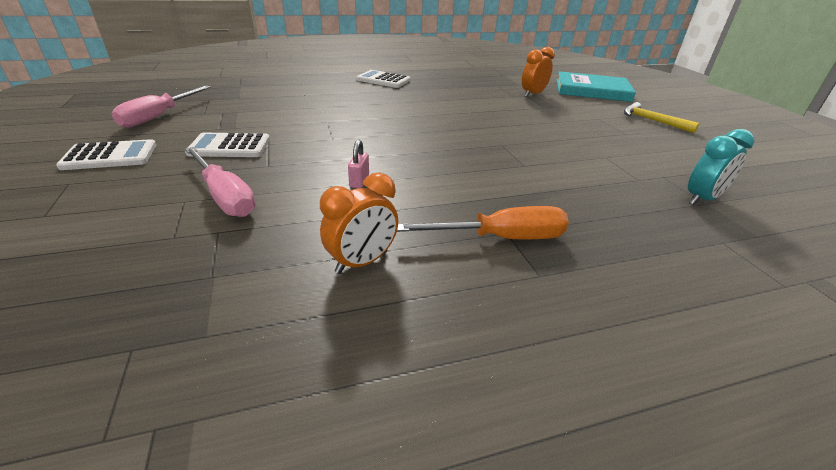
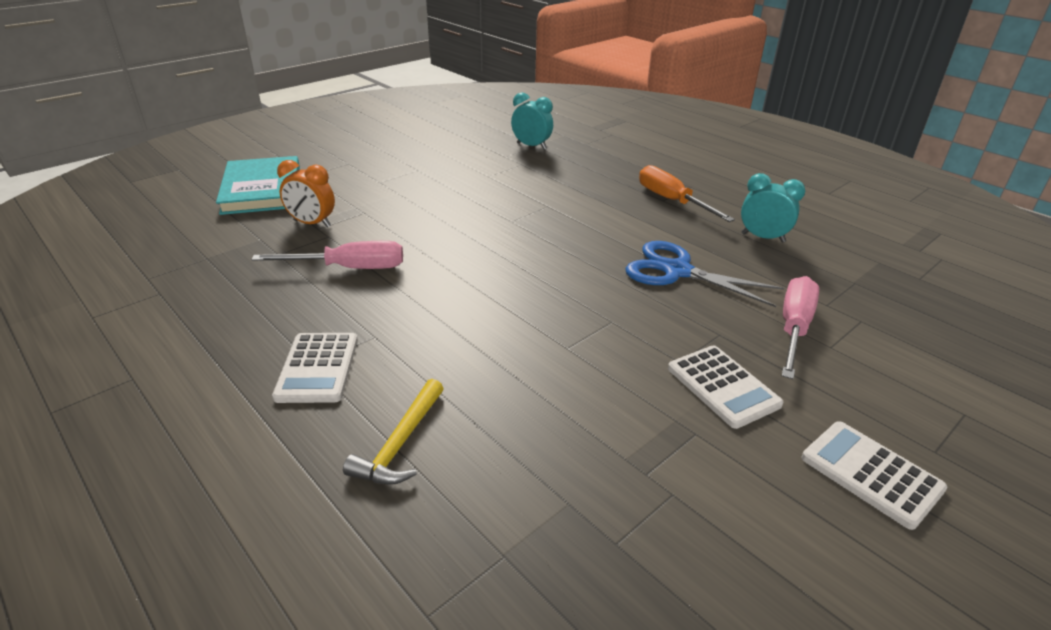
camera: 115 degrees left, 0 degrees up
pink screwdriver [112,86,211,128] -> pink screwdriver moved to [251,241,403,269]
orange clock [320,172,398,274] -> turquoise clock [741,173,805,242]
pink padlock [348,139,369,188] -> blue scissors [625,241,784,307]
yellow hammer [624,102,699,133] -> yellow hammer moved to [343,379,444,485]

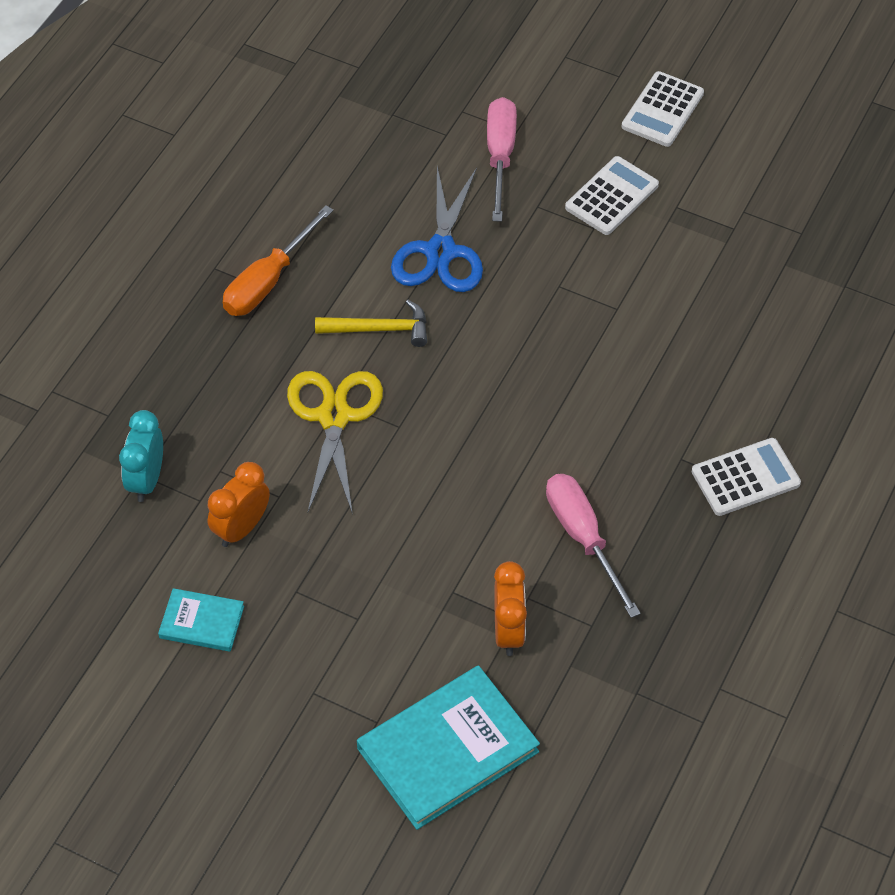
camera: 110 degrees left, 20 degrees up
yellow hammer [343,379,444,485] -> yellow hammer moved to [315,300,427,347]
turquoise clock [741,173,805,242] -> none
pink screwdriver [782,276,819,379] -> pink screwdriver turned 90 degrees clockwise [487,97,517,222]
none -> turquoise book [158,588,244,652]
none -> orange clock [208,462,270,547]
none -> yellow scissors [287,371,383,515]

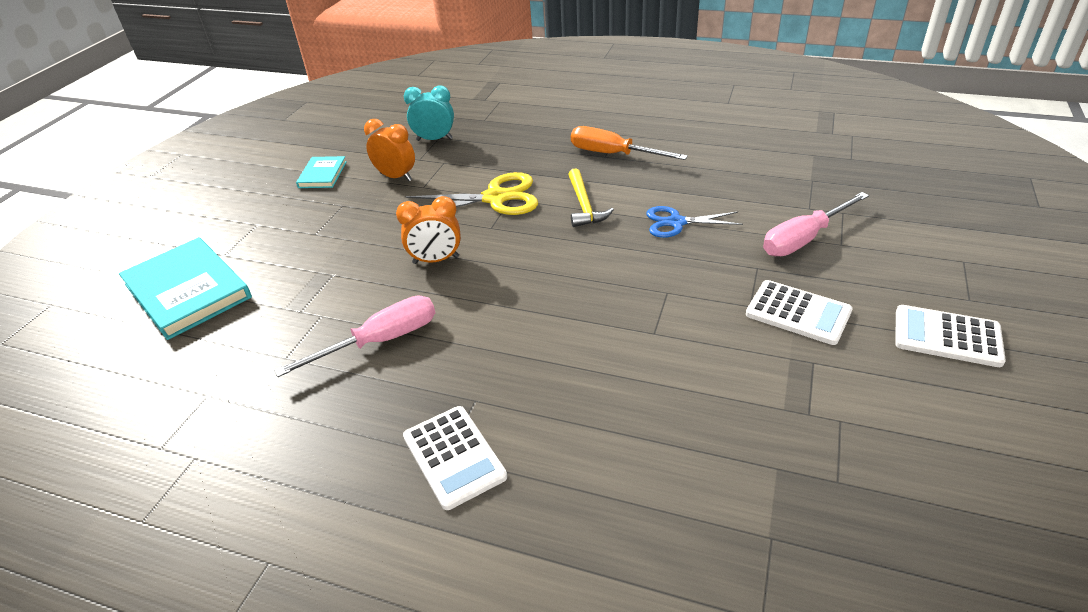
camera: 85 degrees right, 15 degrees down
blue scissors [391,166,483,292] -> blue scissors [646,206,743,238], size x0.66
pink screwdriver [487,97,517,222] -> pink screwdriver turned 150 degrees clockwise [763,192,869,256]
orange clock [494,561,527,656] -> orange clock moved to [396,196,461,264]

